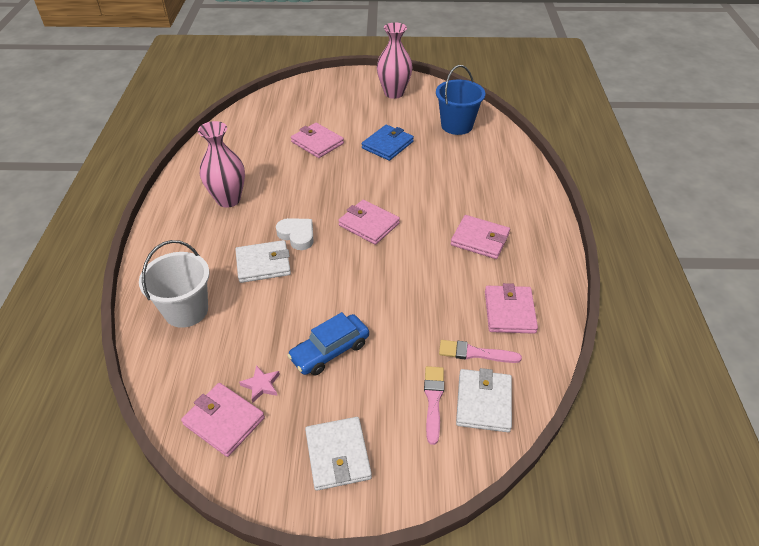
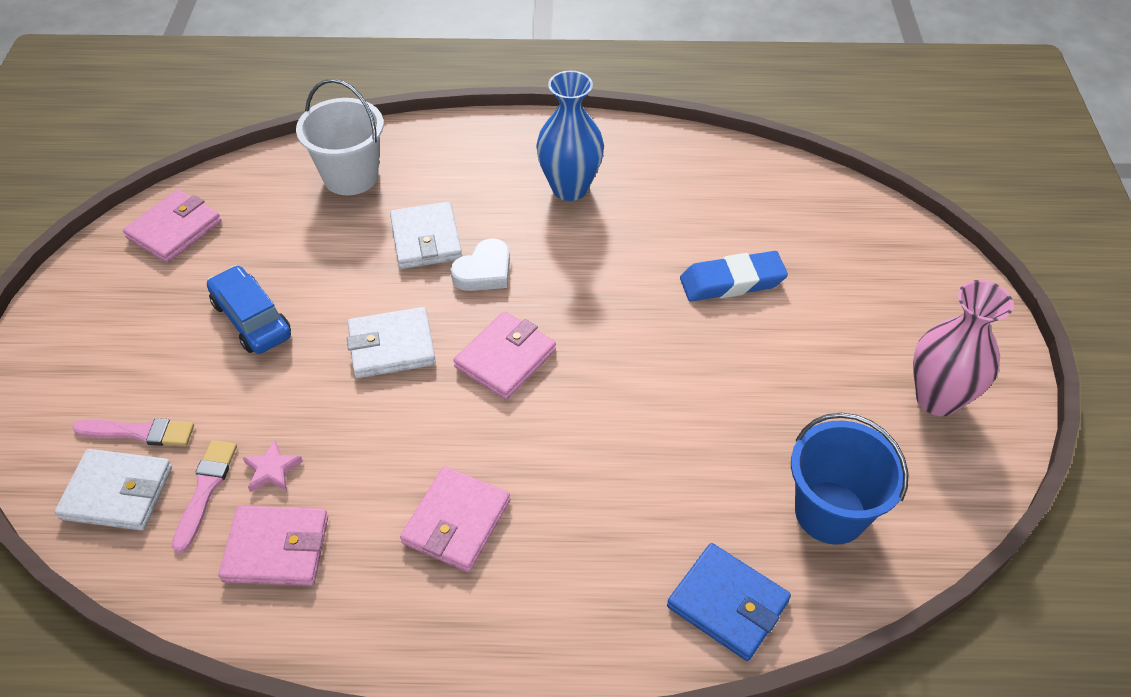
camera: 90 degrees right, 5 degrees up
pink vase [198,121,245,208] -> blue vase [536,70,604,201]
pink star [239,365,280,403] -> pink star moved to [243,440,303,492]
pink wallet [291,123,344,158] -> blue eraser [680,251,788,302]
white wallet [305,417,372,491] -> white wallet moved to [347,307,436,378]
blue wallet [362,125,414,161] -> blue wallet moved to [667,543,791,661]

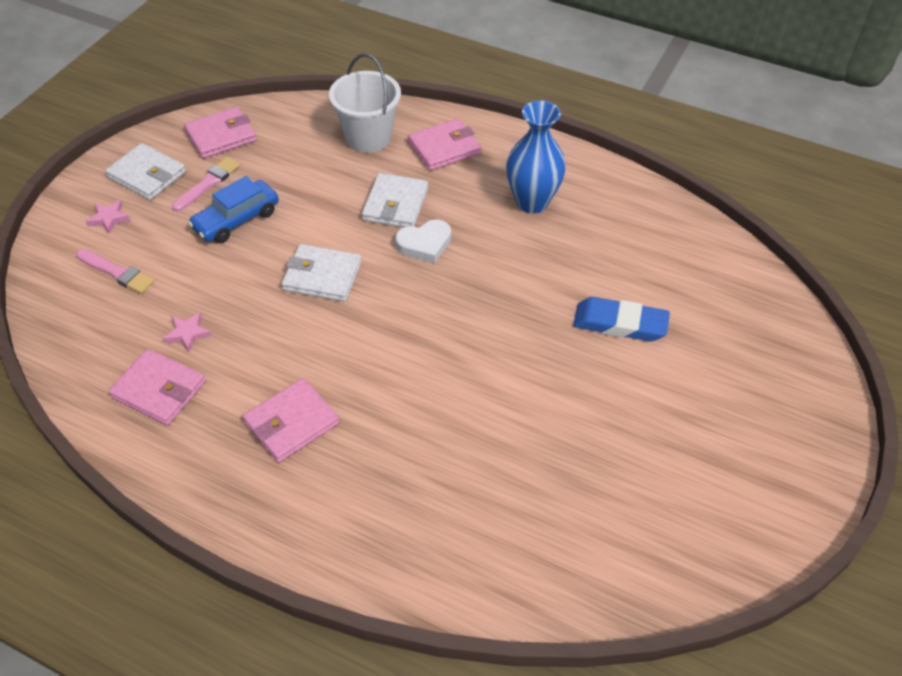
camera: 25 degrees right, 0 degrees up
white wallet [55,449,172,531] -> white wallet moved to [105,143,186,200]
pink brush [172,440,237,553] -> pink brush moved to [172,157,240,212]
blue car [207,265,291,354] -> blue car turned 120 degrees counterclockwise [188,176,279,243]
pink wallet [453,311,556,400] -> pink wallet moved to [408,118,481,171]
blue wallet [667,543,791,661] -> none
blue bucket [791,412,908,545] -> none
pink vase [913,280,1014,416] -> none
none -> pink star [86,200,131,234]

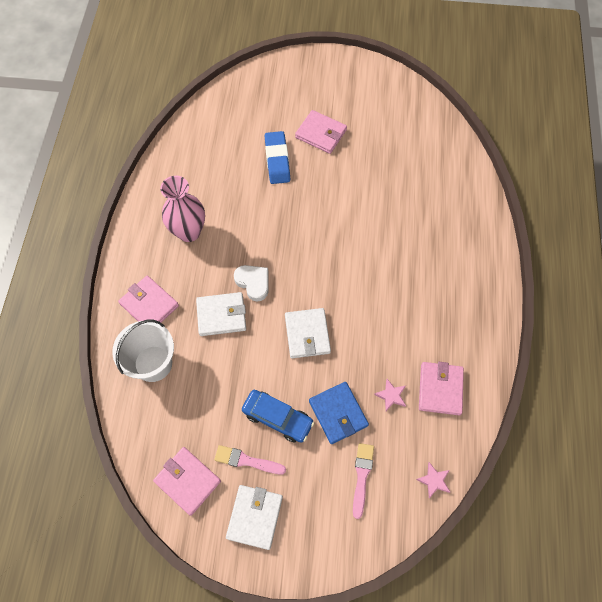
camera: 110 degrees left, 15 degrees up
pink star [86,200,131,234] -> pink star moved to [416,462,450,498]
pink wallet [243,378,340,463] -> pink wallet moved to [295,110,347,154]
blue vase [506,100,566,214] -> pink vase [160,176,205,242]
none -> blue wallet [309,382,369,444]

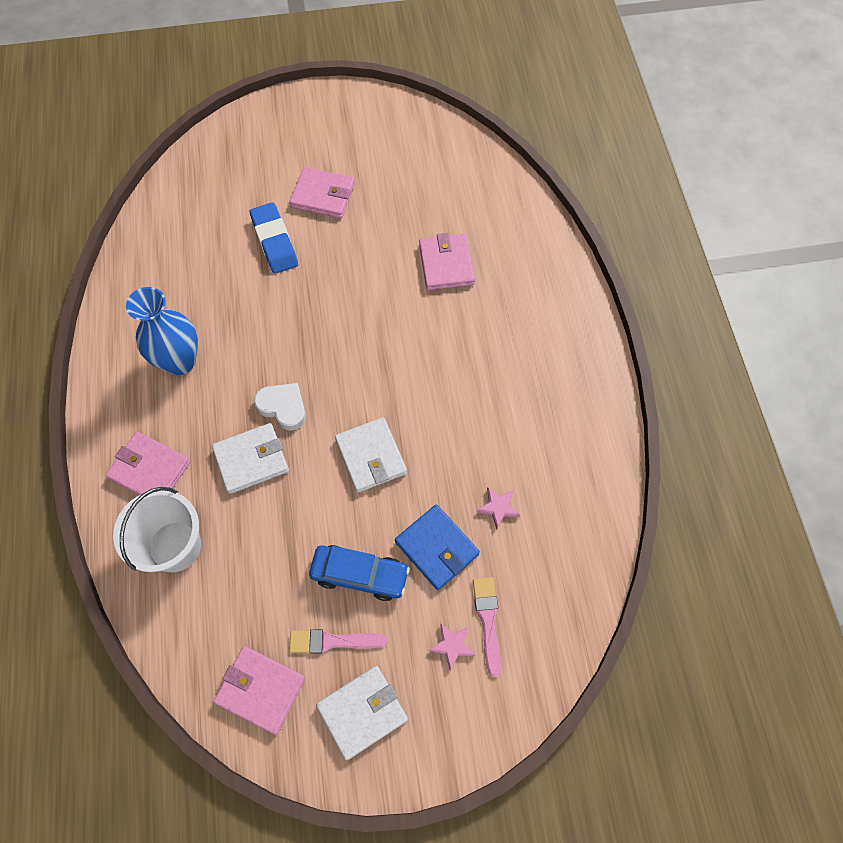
camera: 15 degrees left, 0 degrees up
pink vase [160,176,205,242] -> blue vase [126,287,198,375]
white wallet [226,485,283,550] -> white wallet turned 60 degrees clockwise [316,666,408,760]
pink star [416,462,450,498] -> pink star moved to [429,623,476,671]
pink wallet [419,362,464,415] -> pink wallet moved to [419,233,475,290]

